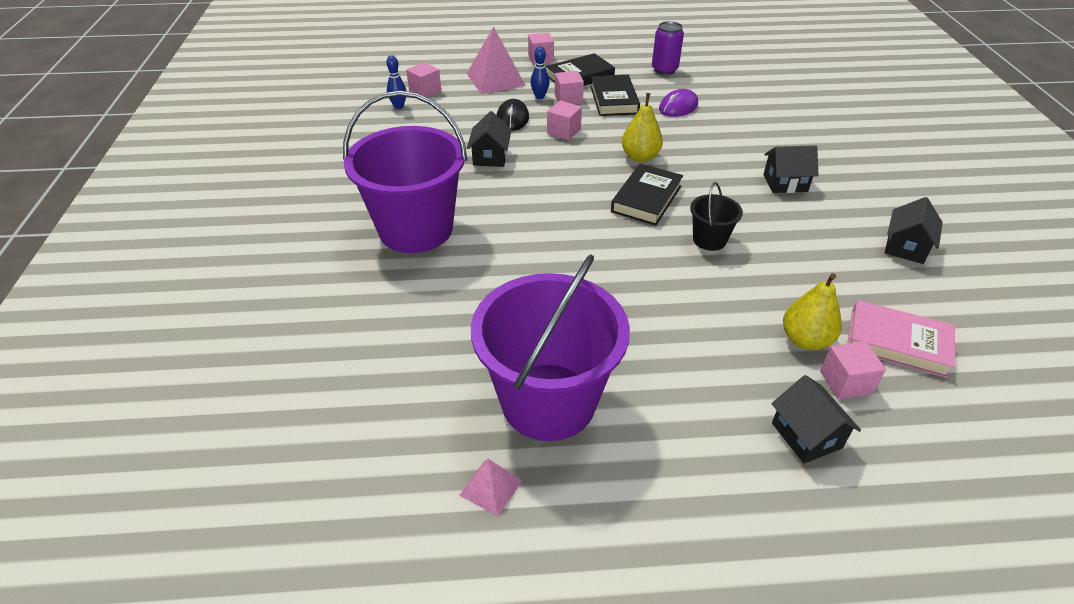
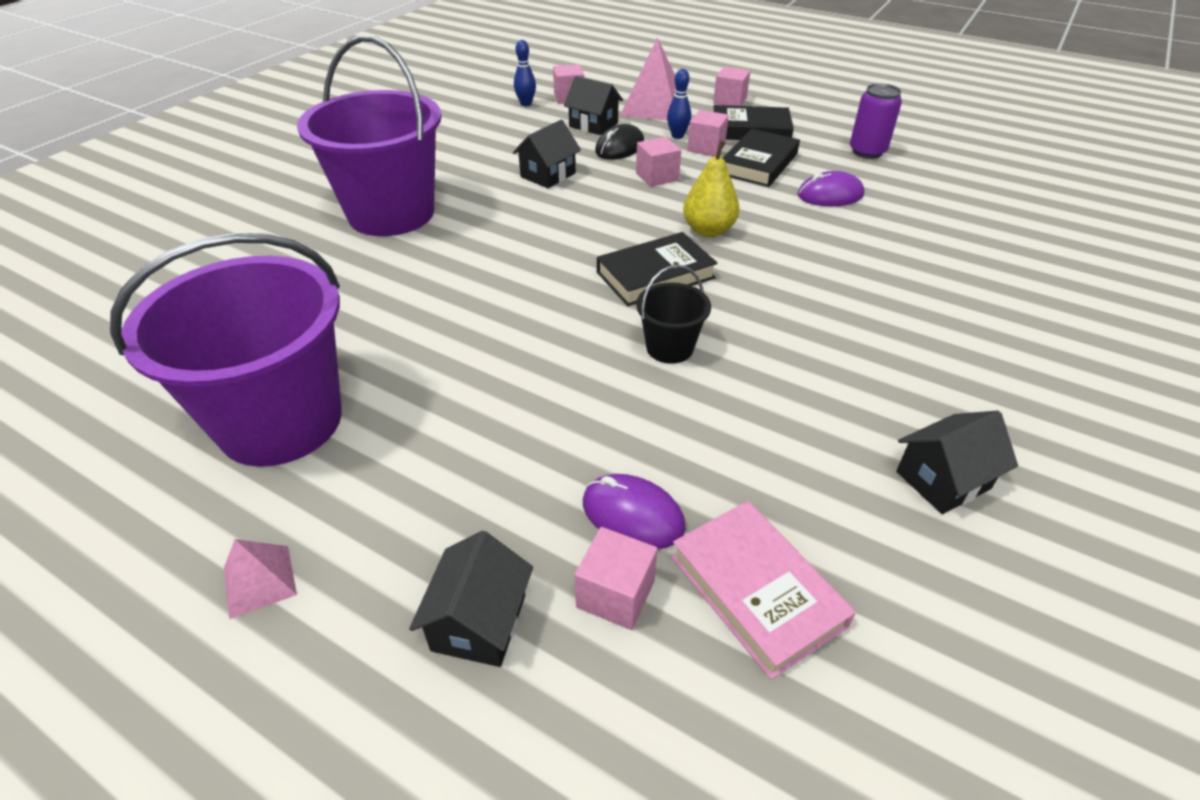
camera: 35 degrees right, 0 degrees up
pink pyramid [459,459,522,516] -> pink pyramid moved to [224,539,297,619]
black house [763,145,819,193] -> black house moved to [564,76,623,135]
yellow pear [783,273,842,350] -> purple mouse [583,474,686,549]

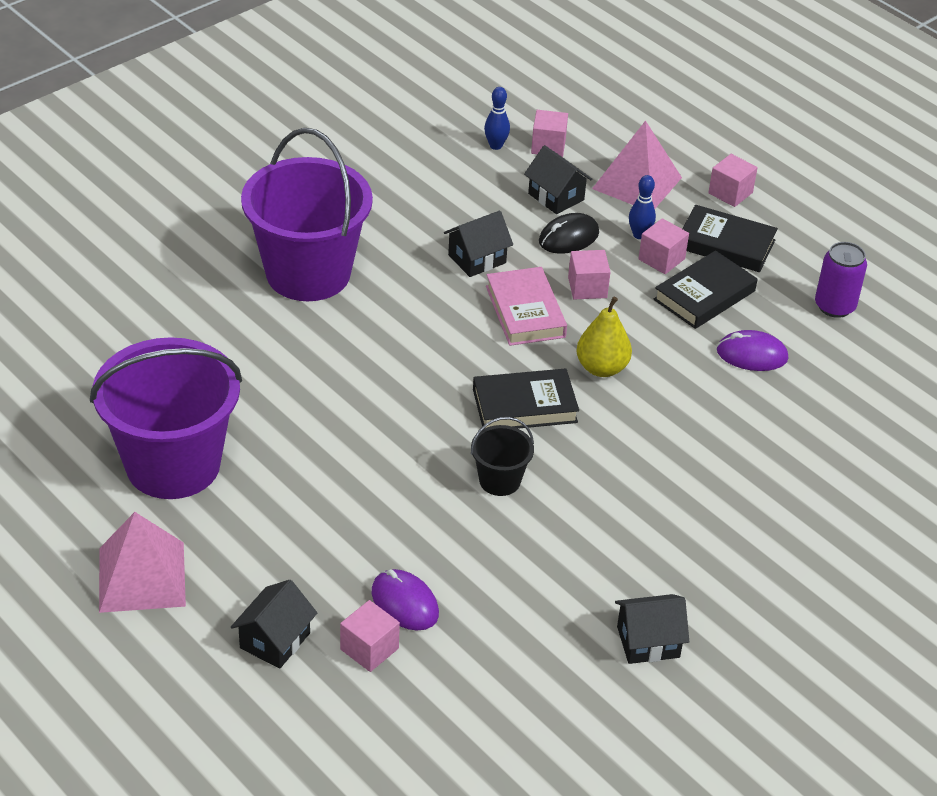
camera: 15 degrees right, 0 degrees up
pink pyramid [224,539,297,619] -> pink pyramid [99,512,186,613], size x1.95
pink book [671,501,856,680] -> pink book moved to [486,267,567,346]

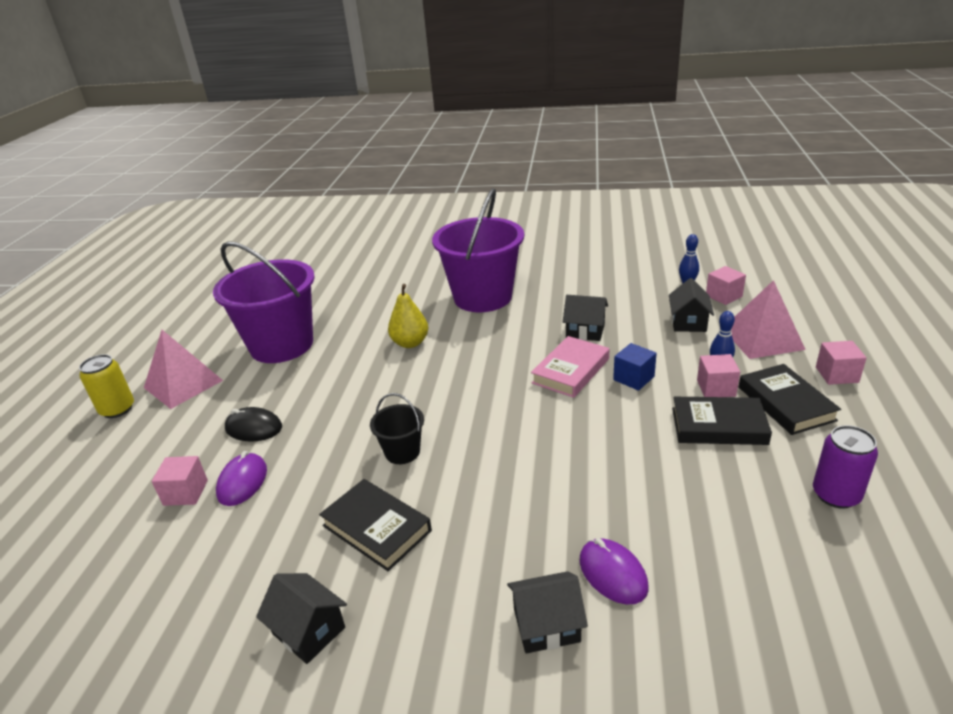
camera: 55 degrees right, 10 degrees down
black house [231,580,317,669] -> black house moved to [507,571,588,654]
black book [473,368,579,429] -> black book moved to [319,479,432,571]
black mouse [539,213,599,254] -> black mouse moved to [225,407,282,442]
pink cube [568,250,611,300] -> blue cube [613,343,657,391]
yellow pear [576,297,632,377] -> yellow pear moved to [388,284,428,348]
purple mouse [717,330,788,371] -> purple mouse moved to [580,538,649,604]
none -> yellow can [79,354,134,418]

